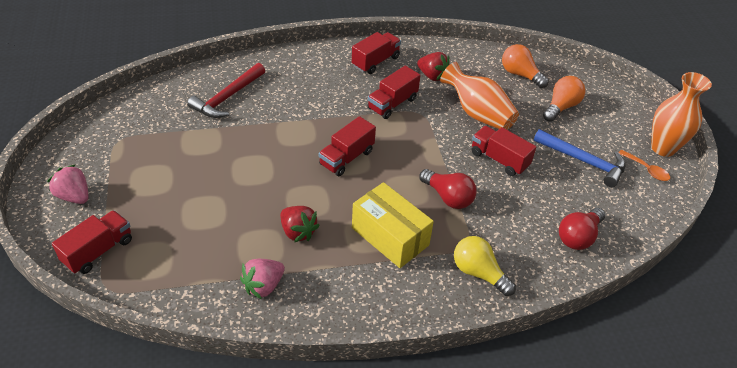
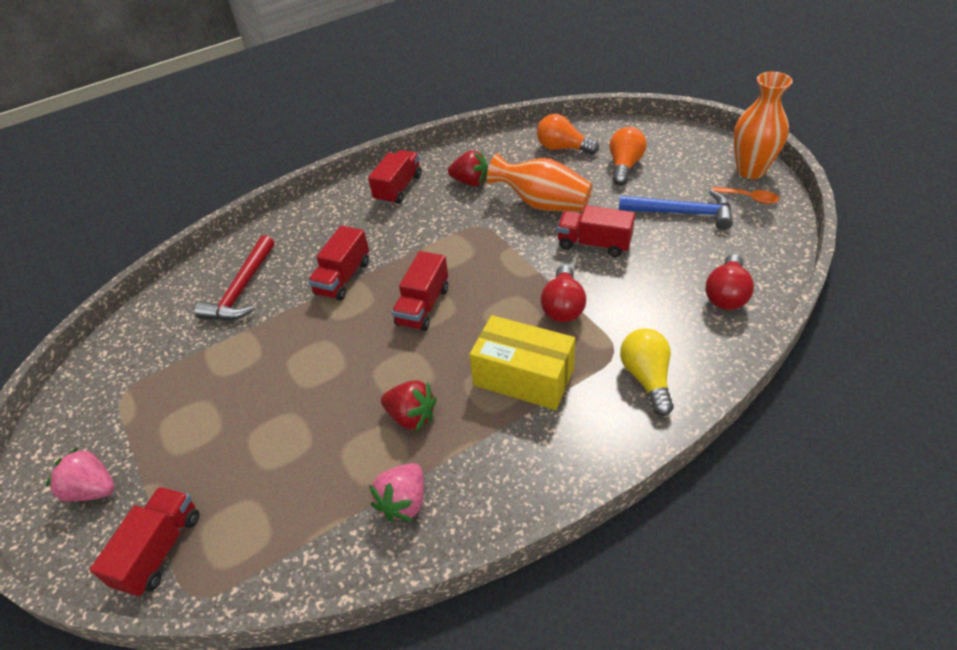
camera: 15 degrees left, 0 degrees up
red truck [368,66,421,119] -> red truck moved to [308,226,369,301]
red light bulb [419,169,477,209] -> red light bulb turned 75 degrees clockwise [541,265,586,322]
yellow light bulb [454,236,516,296] -> yellow light bulb turned 60 degrees clockwise [620,328,674,416]

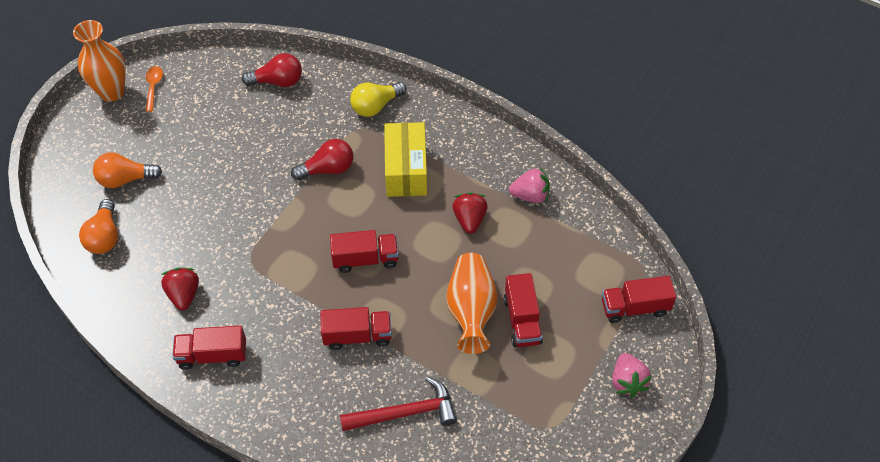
camera: 120 degrees left, 10 degrees up
orange vase [487,153,593,212] -> orange vase moved to [446,253,498,354]
red truck [557,205,635,257] -> red truck moved to [504,273,543,347]
blue hammer [619,190,733,230] -> none

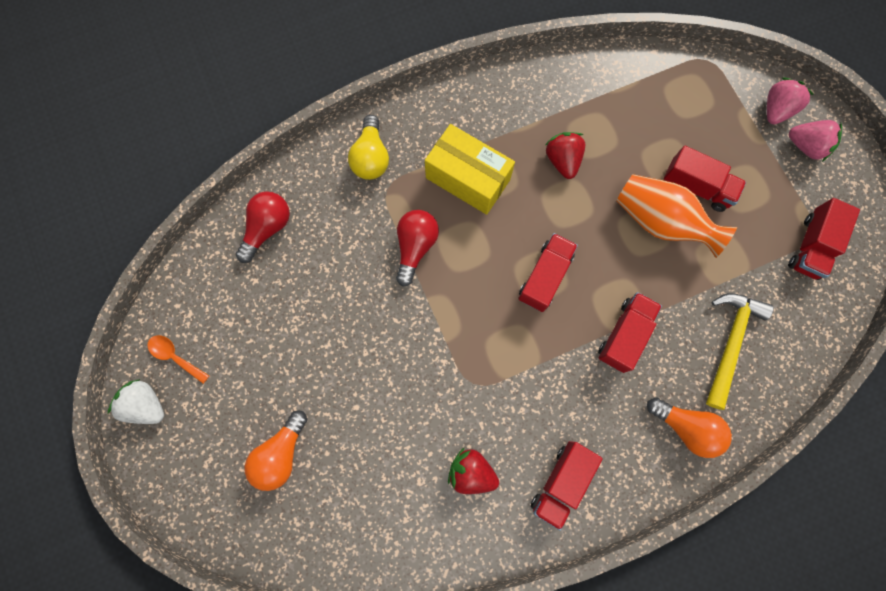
camera: 55 degrees left, 20 degrees up
orange vase [73,20,126,102] -> white strawberry [108,379,164,424]
orange light bulb [79,199,118,254] -> orange light bulb moved to [647,397,732,458]
red hammer [340,376,457,431] -> yellow hammer [706,293,774,410]
red strawberry [452,192,488,234] -> red strawberry turned 45 degrees clockwise [545,132,585,179]
pink strawberry [509,167,550,203] -> pink strawberry moved to [767,78,814,124]
red truck [602,276,676,323] -> red truck moved to [788,198,860,280]

